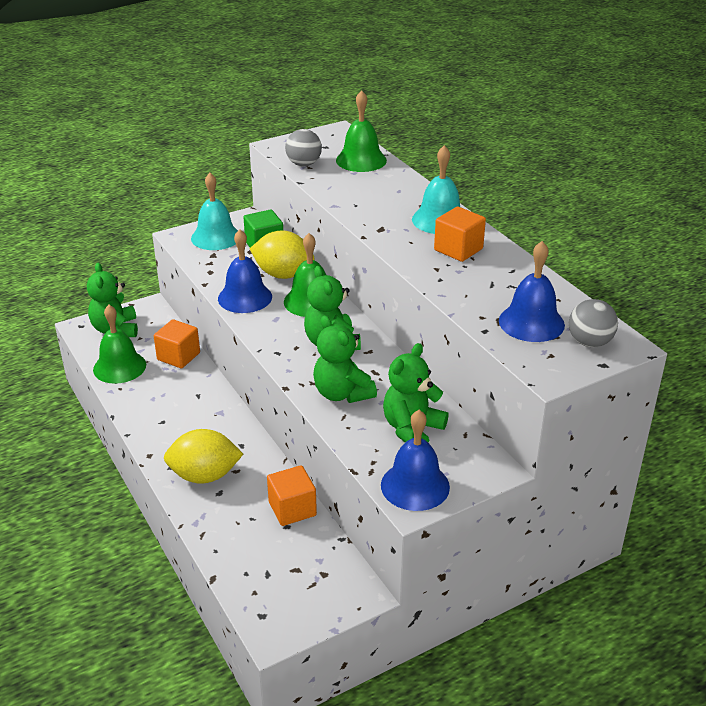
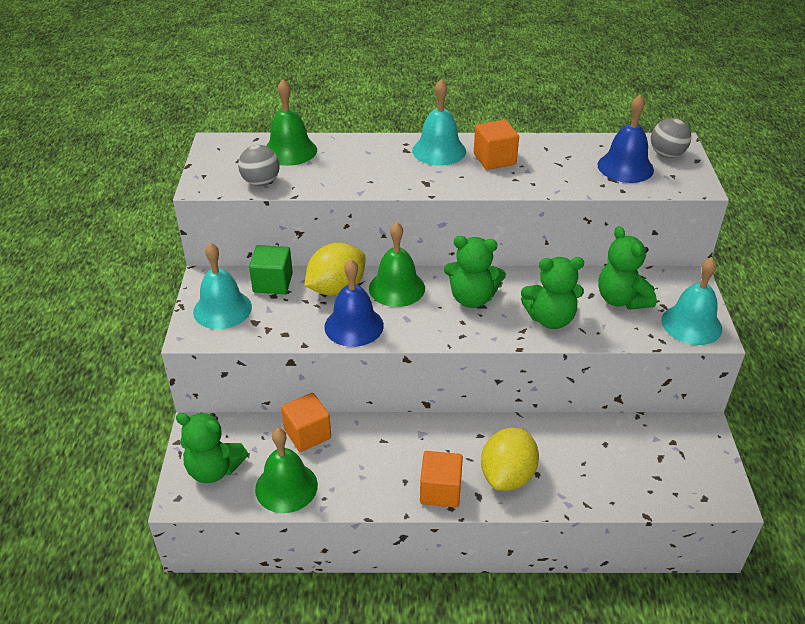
camera: 60 degrees left, 5 degrees up
orange cube [267,465,317,526] -> orange cube moved to [420,451,463,507]
blue bell [381,410,450,511] -> turquoise bell [662,257,722,345]

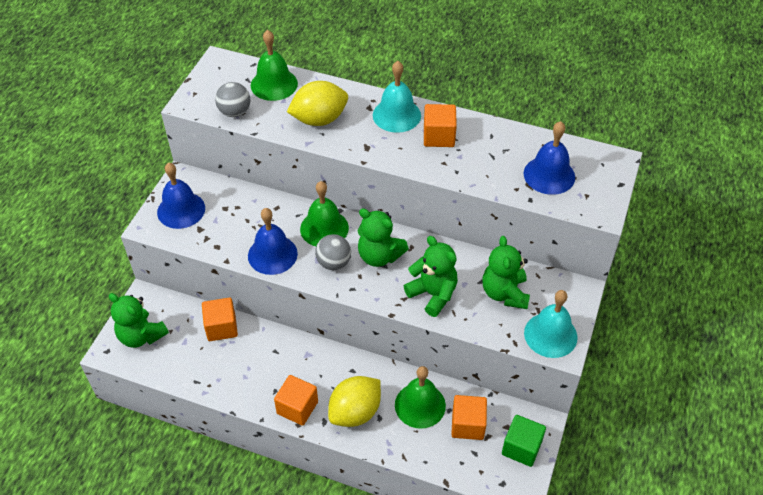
camera: 20 degrees right, 10 degrees up
turquoise bell [193,243,252,329] -> blue bell [157,163,205,229]
green cube [249,245,293,294] -> green cube moved to [502,415,546,467]
green bell [255,428,318,513] -> green bell moved to [395,366,446,429]
yellow lemon [304,243,366,296] -> yellow lemon moved to [287,81,348,126]
green teddy bear [521,257,584,329] -> green teddy bear turned 150 degrees counterclockwise [404,236,458,317]
grey ball [651,118,691,158] -> grey ball moved to [315,234,351,270]
none -> orange cube [451,395,487,440]

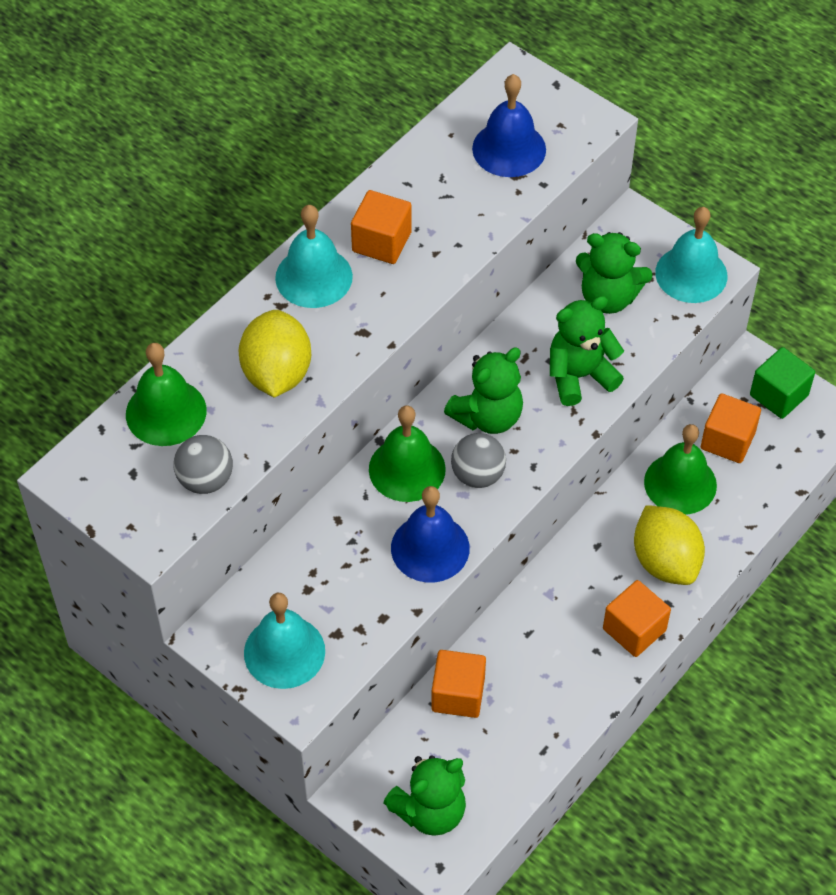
camera: 70 degrees left, 5 degrees up
blue bell [157,163,205,229] -> turquoise bell [244,593,325,689]

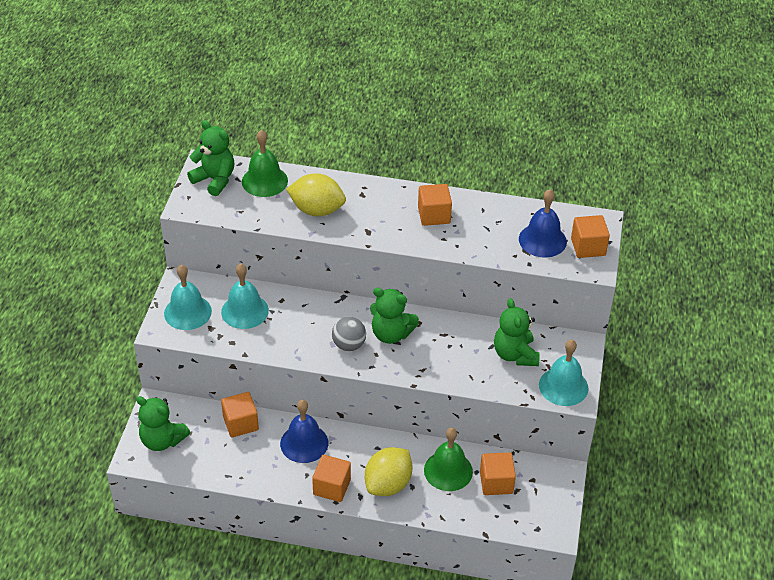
camera: 60 degrees right, 10 degrees down
grey ball [173,435,233,494] -> none
yellow lemon [239,310,311,398] -> yellow lemon turned 45 degrees clockwise [286,173,346,216]
turquoise bell [275,205,353,308] -> turquoise bell moved to [221,264,269,329]
green bell [369,405,446,502] -> none
blue bell [391,486,470,583] -> blue bell moved to [280,400,328,463]
green teddy bear [550,296,624,406] -> green teddy bear moved to [187,120,234,196]
green cube [750,347,815,419] -> none
none -> orange cube [571,215,610,258]

